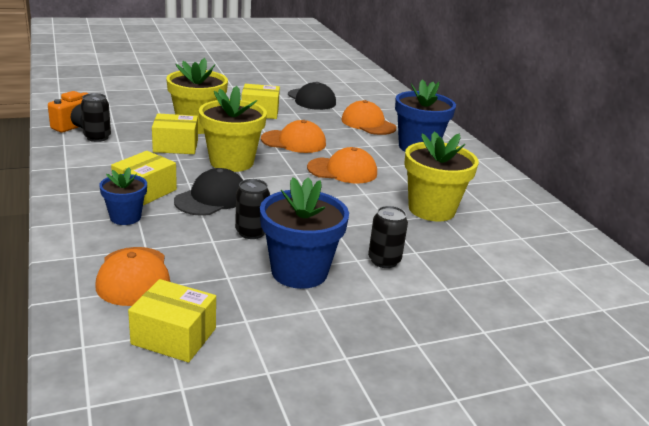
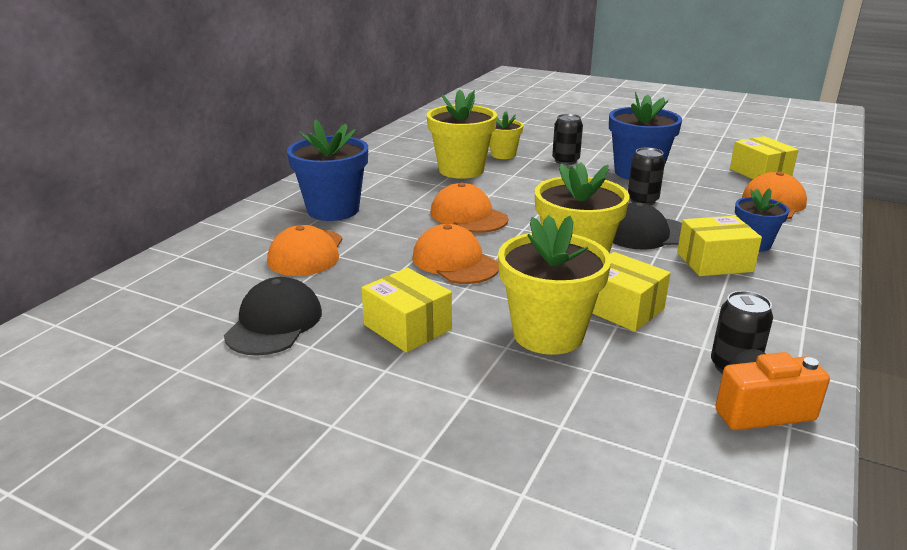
camera: 130 degrees left, 0 degrees up
none -> yellow flower pot [490,111,523,159]

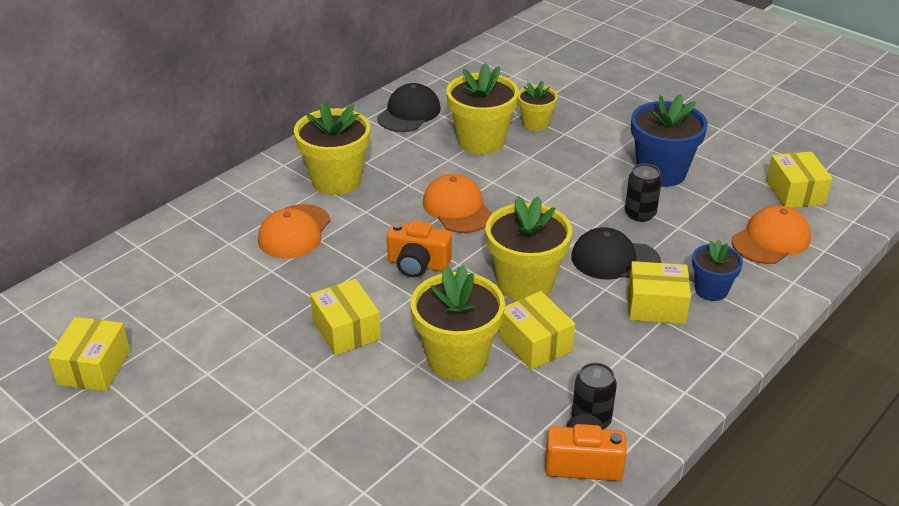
camera: 15 degrees right, 10 degrees up
black cap [224,277,322,356] -> black cap moved to [377,83,441,132]
blue flower pot [287,119,368,221] -> yellow flower pot [294,101,370,195]
orange cap [412,224,499,284] -> orange camera [387,220,452,277]
black can [552,114,583,165] -> none
none -> yellow box [48,317,130,391]

